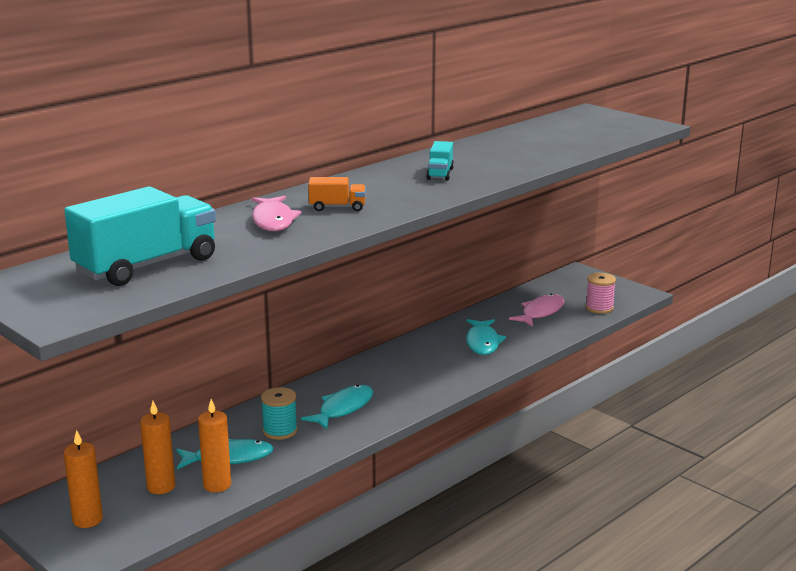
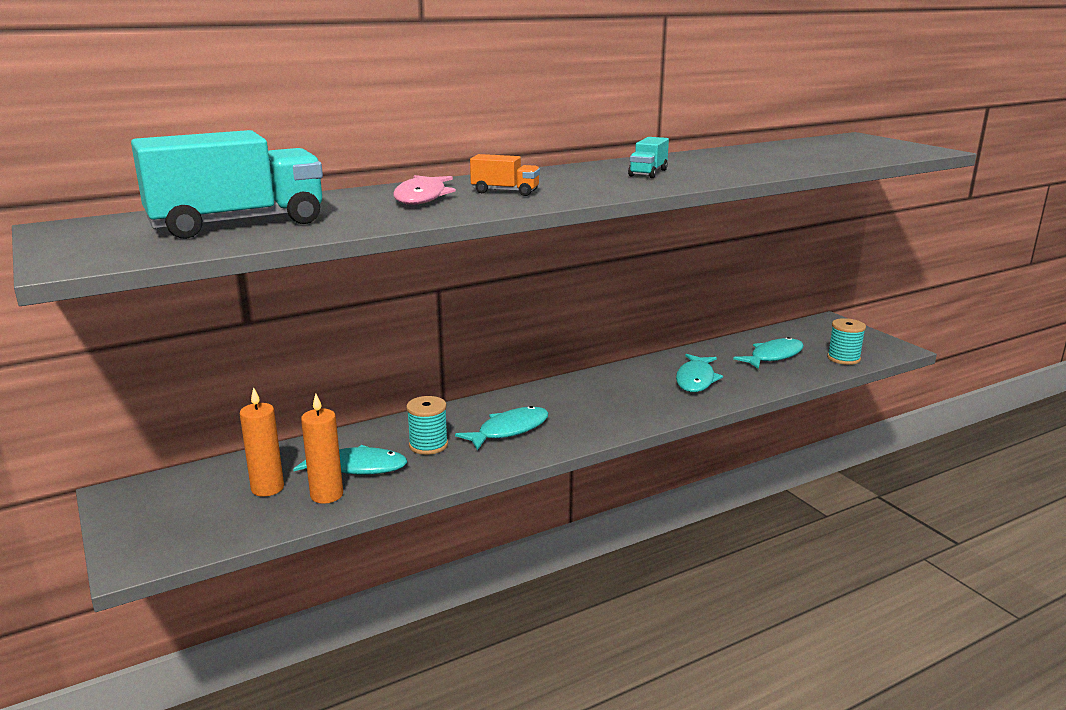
camera: 15 degrees right, 0 degrees up
orange candle [64,430,103,528] -> none
pink fish [509,294,564,327] -> turquoise fish [733,337,804,369]
pink spool [585,273,616,314] -> turquoise spool [827,318,866,365]

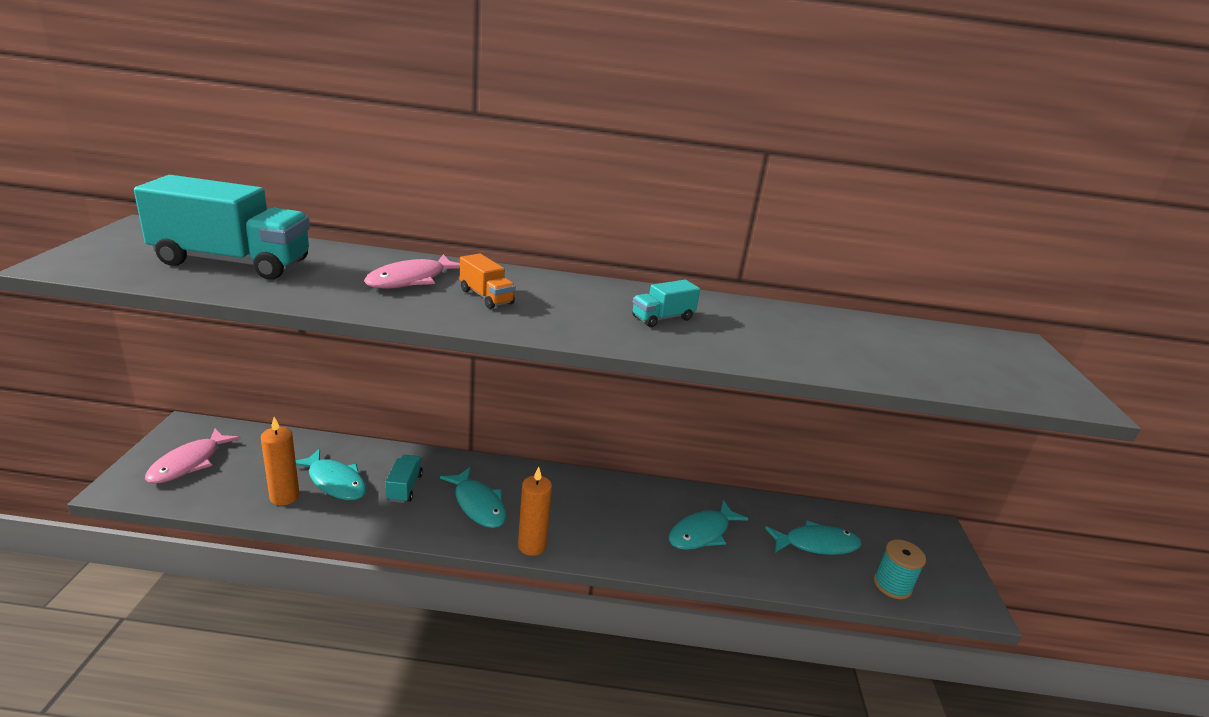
camera: 30 degrees right, 5 degrees up
orange candle [240,387,284,497] -> orange candle moved to [518,467,552,556]
turquoise spool [406,396,448,455] -> turquoise truck [386,455,423,503]
turquoise fish [455,406,548,450] -> turquoise fish turned 60 degrees clockwise [440,467,506,528]
none -> pink fish [145,428,241,484]

